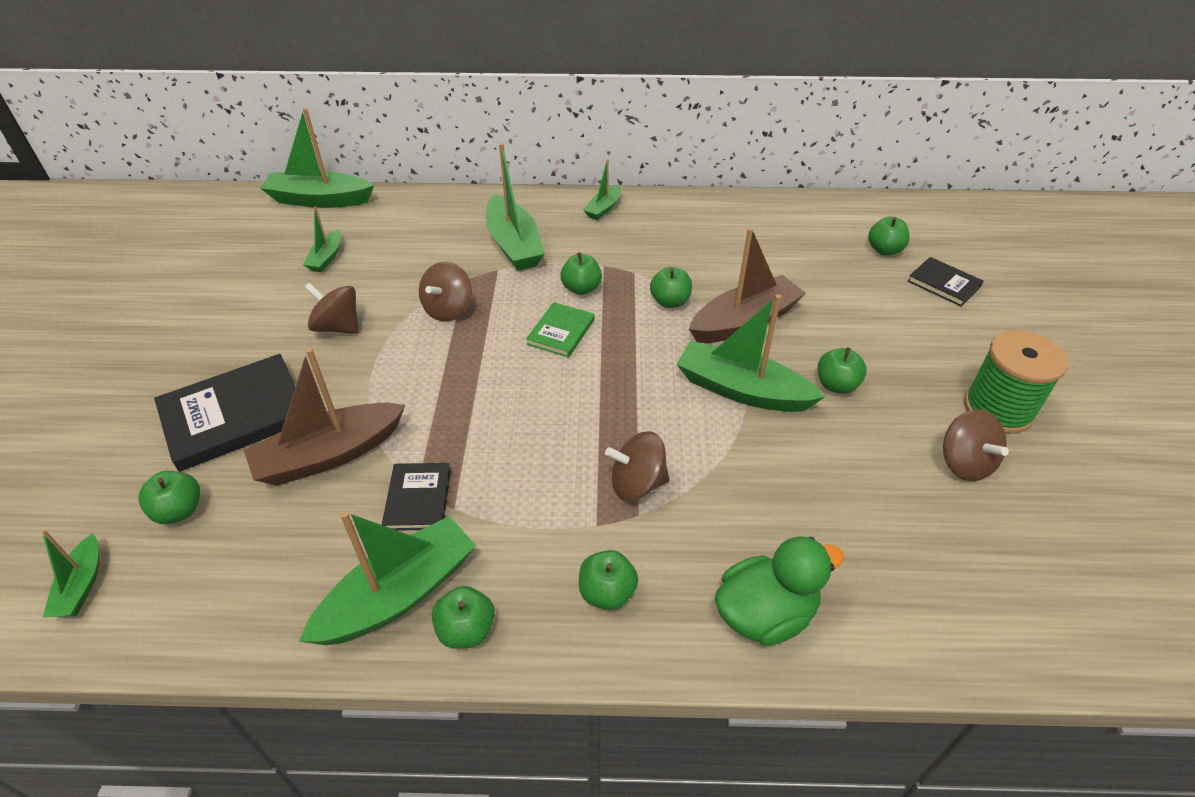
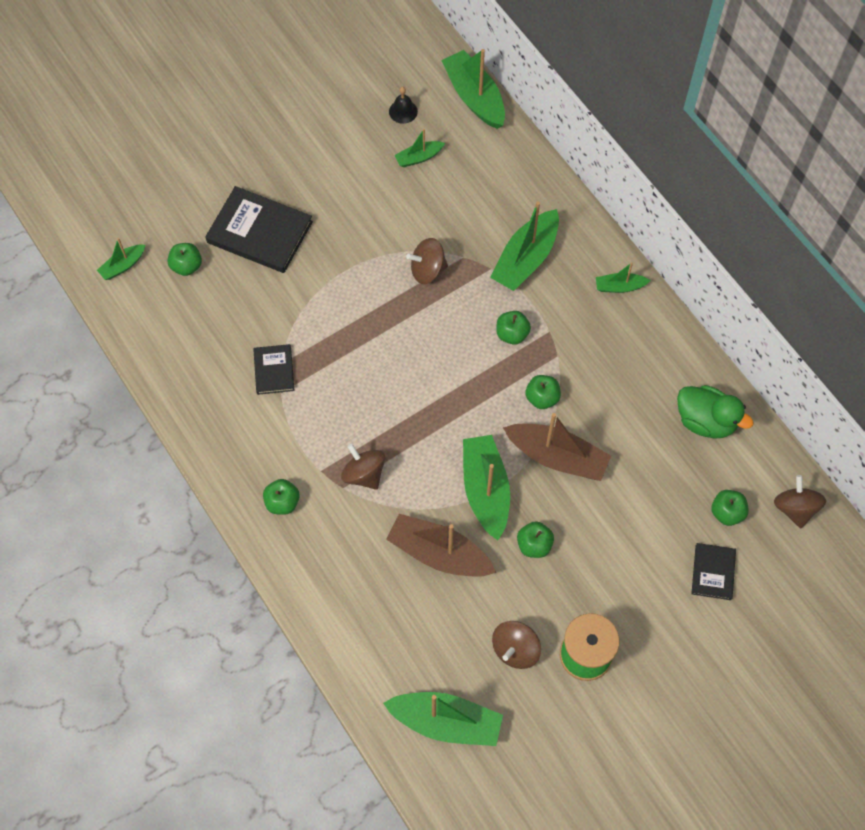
camera: 55 degrees right, 20 degrees up
brown boat [244,348,405,486] -> brown boat moved to [386,514,496,577]
green boat [299,511,476,645] -> green boat moved to [383,692,503,746]
brown spinning top [304,283,359,334] -> brown spinning top moved to [774,475,826,528]
black book [382,463,451,531] -> black book turned 60 degrees counterclockwise [253,344,294,395]
green apple [432,586,495,649] -> none
green book [526,302,595,358] -> none
green duck [715,536,844,646] -> green duck moved to [677,385,753,439]
none -> black bell [389,87,418,124]

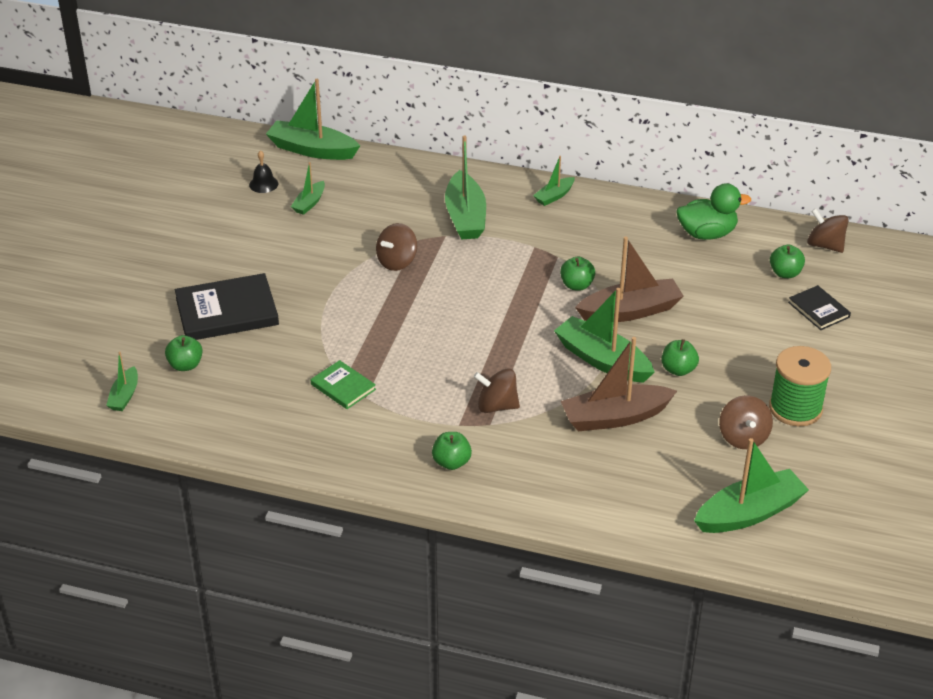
camera: 40 degrees left, 25 degrees down
black book [253,344,294,395] -> green book [311,360,376,409]
green apple [496,311,531,345] -> none

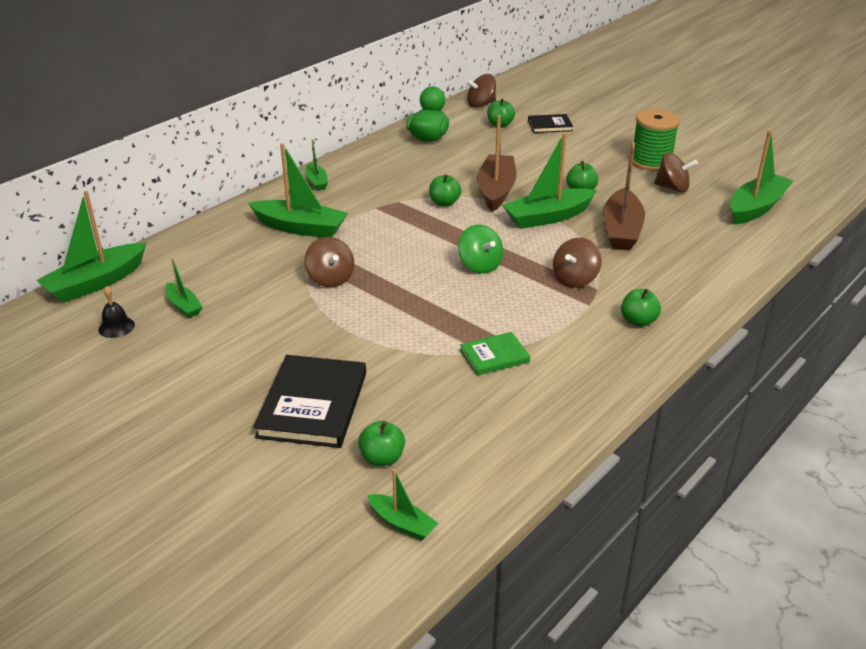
camera: 65 degrees left, 5 degrees down
green boat [694,438,809,533] -> green boat turned 45 degrees clockwise [730,130,793,224]
none -> green spinning top [458,224,503,274]

